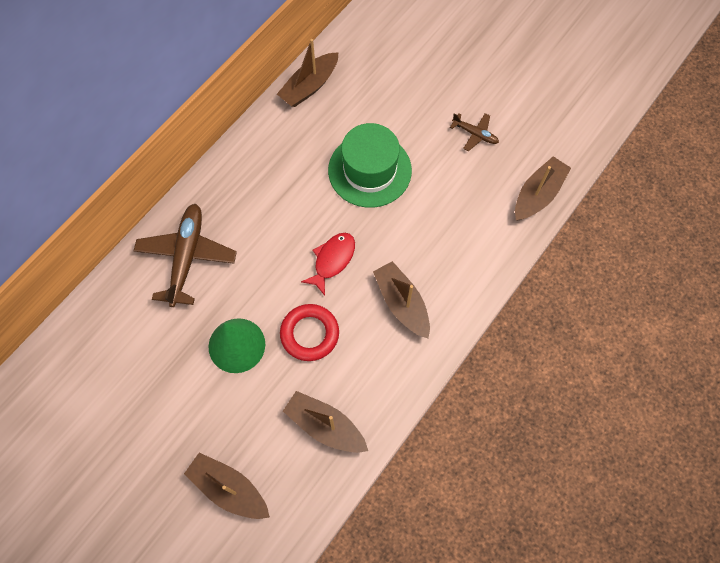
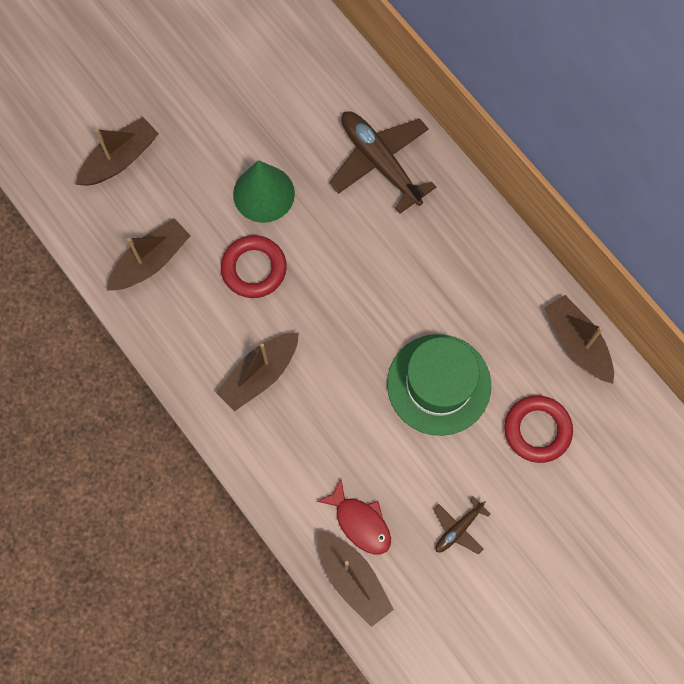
camera: 105 degrees right, 5 degrees up
brown plane [134,204,237,307] -> brown plane turned 150 degrees counterclockwise [330,111,436,214]
red fish [301,233,355,296] -> red fish moved to [316,479,391,555]
brown boat [373,261,430,339] -> brown boat turned 150 degrees clockwise [216,333,299,411]
none -> red ring [504,395,573,463]

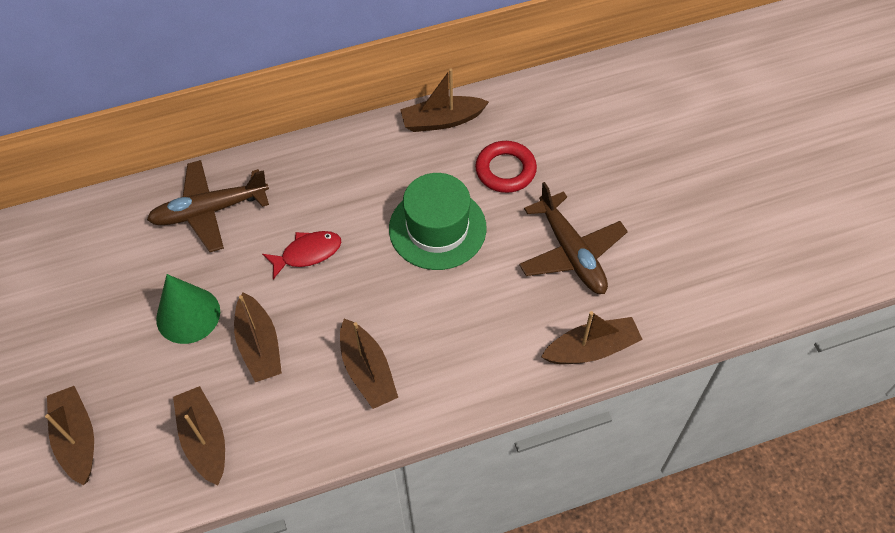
camera: 70 degrees left, 15 degrees down
red ring [221,235,287,298] -> brown boat [234,292,282,382]
red fish [316,479,391,555] -> red fish moved to [262,231,342,279]
brown plane [433,497,491,554] -> brown plane [519,182,628,294], size x2.00

